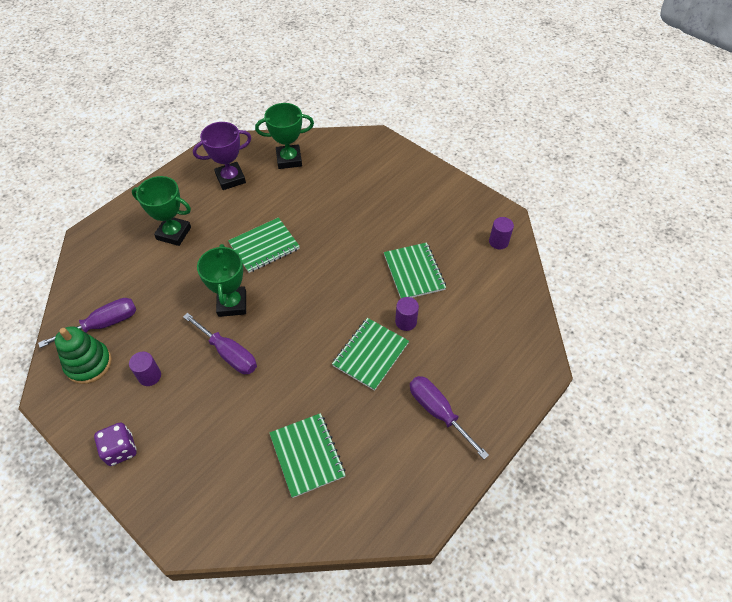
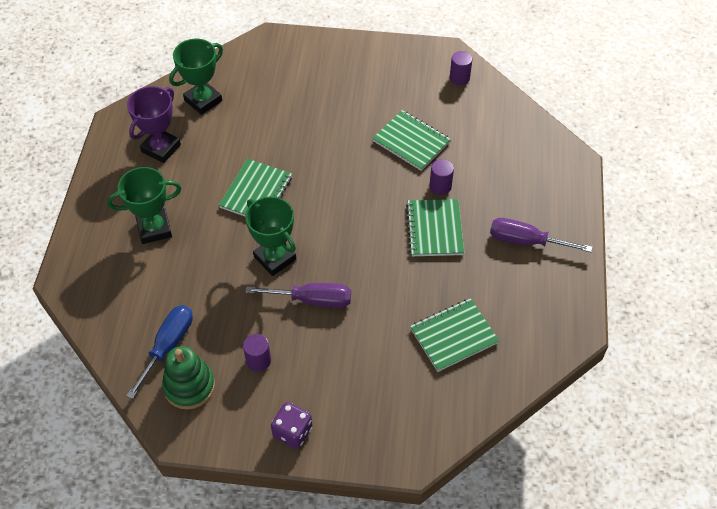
camera: 35 degrees left, 0 degrees up
purple screwdriver [38,298,136,348] -> blue screwdriver [126,305,193,399]
green notebook [270,413,346,498] -> green notebook turned 60 degrees counterclockwise [410,298,499,372]

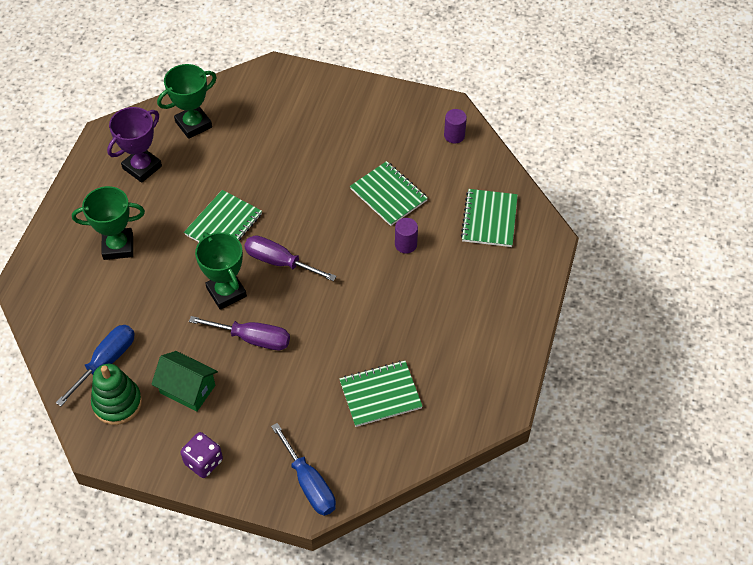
camera: 10 degrees right, 0 degrees up
purple cylinder [243,334,271,372] -> green house [151,351,218,412]
green notebook [406,199,464,256] -> green notebook moved to [461,189,518,247]
purple screwdriver [490,218,592,252] -> purple screwdriver moved to [244,235,337,281]
none -> blue screwdriver [271,423,336,516]

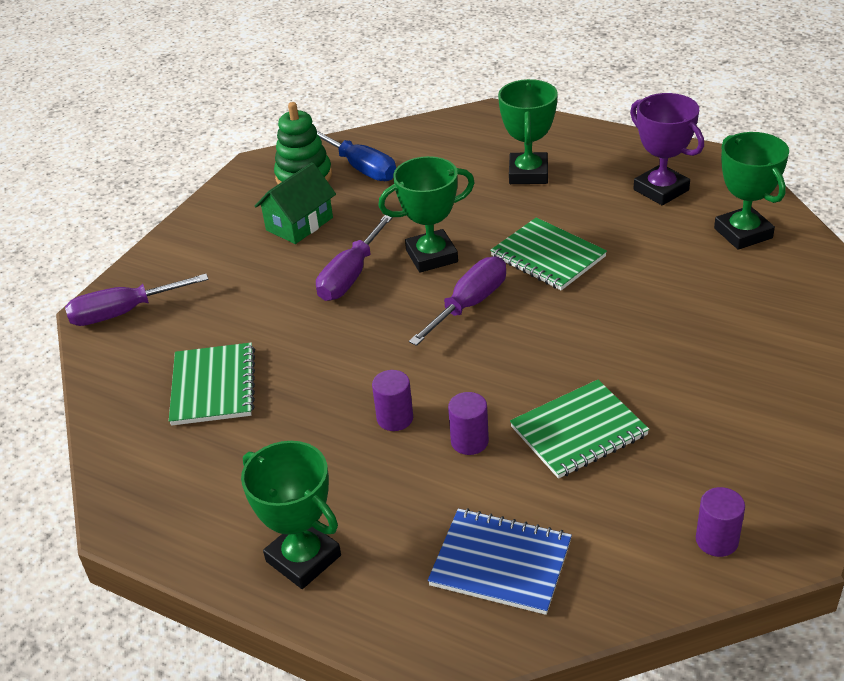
camera: 105 degrees right, 15 degrees down
purple dice [180,432,223,478] -> none
blue screwdriver [271,423,336,516] -> purple screwdriver [65,274,208,326]
green notebook [461,189,518,247] -> blue notebook [428,508,572,615]
none -> green trophy [241,441,341,589]
none -> purple cylinder [372,370,413,431]

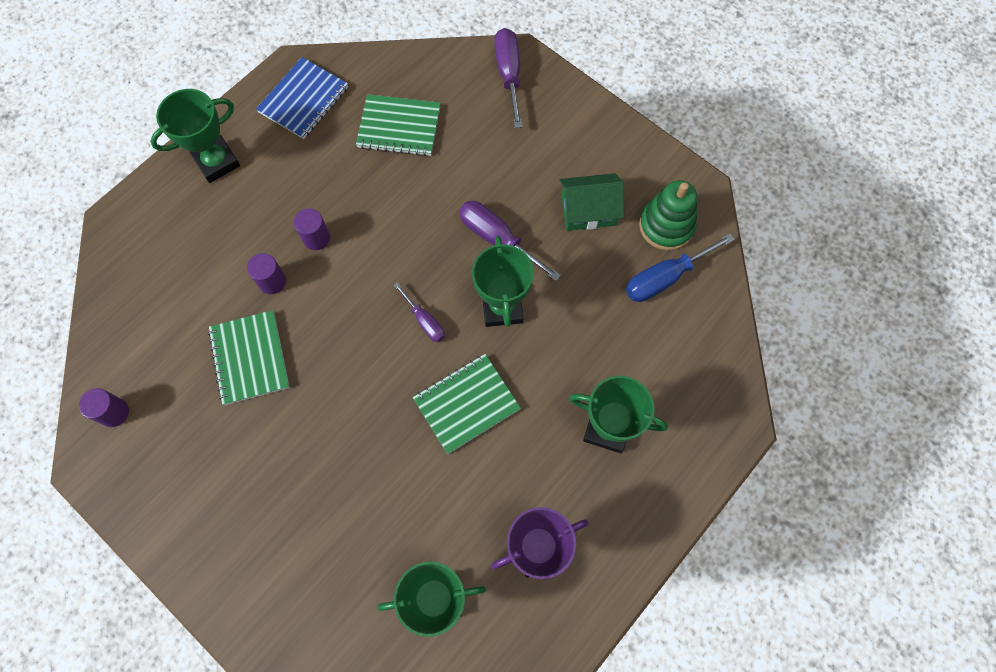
camera: 100 degrees right, 30 degrees up
green house [255,162,336,244] -> green house turned 60 degrees counterclockwise [559,173,624,231]
purple screwdriver [409,256,506,346] -> purple screwdriver [394,282,445,342], size x0.61
blue notebook [428,508,572,615] -> blue notebook moved to [256,57,348,139]

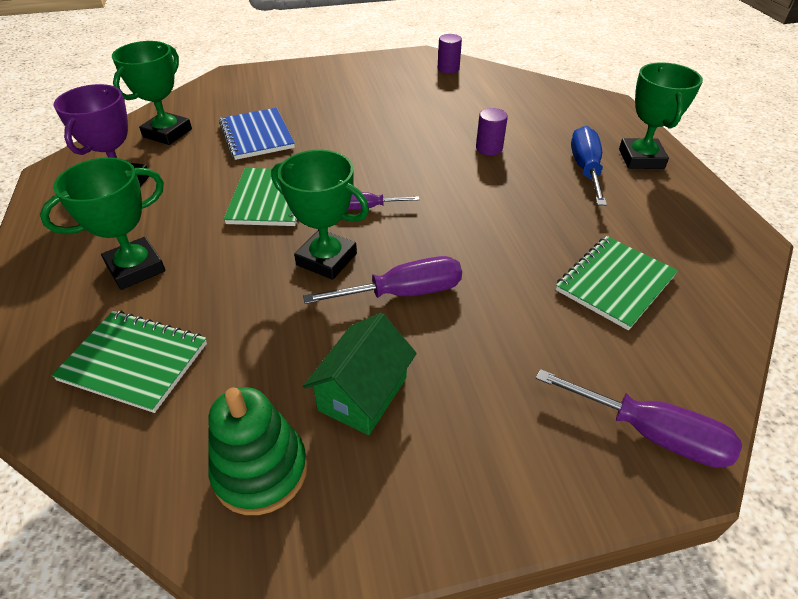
camera: 125 degrees right, 25 degrees down
green notebook [208,310,290,405] -> green notebook moved to [51,311,207,413]
blue notebook [256,57,348,139] -> blue notebook moved to [219,108,295,160]
purple cylinder [294,208,330,250] -> none
blue screwdriver [626,234,735,302] -> blue screwdriver moved to [571,126,607,206]

